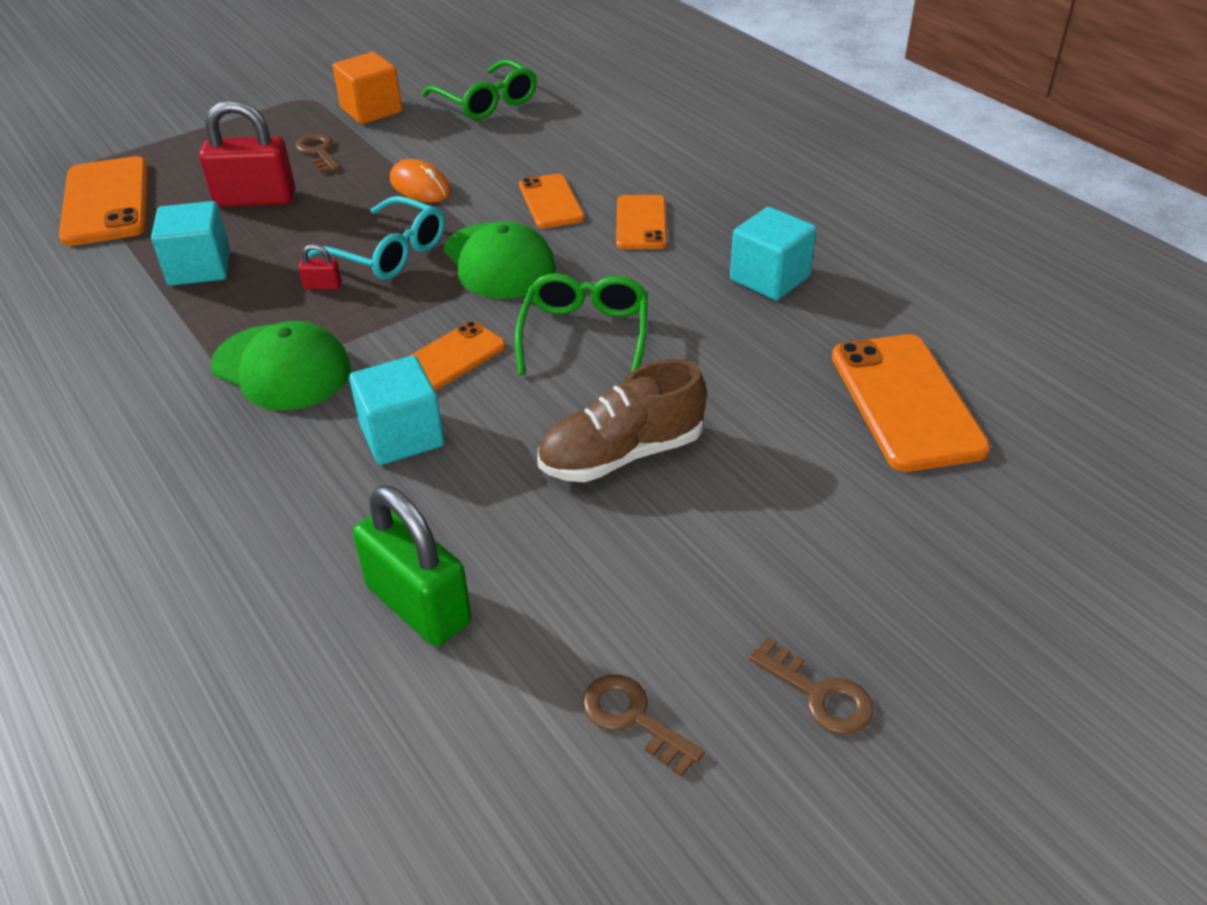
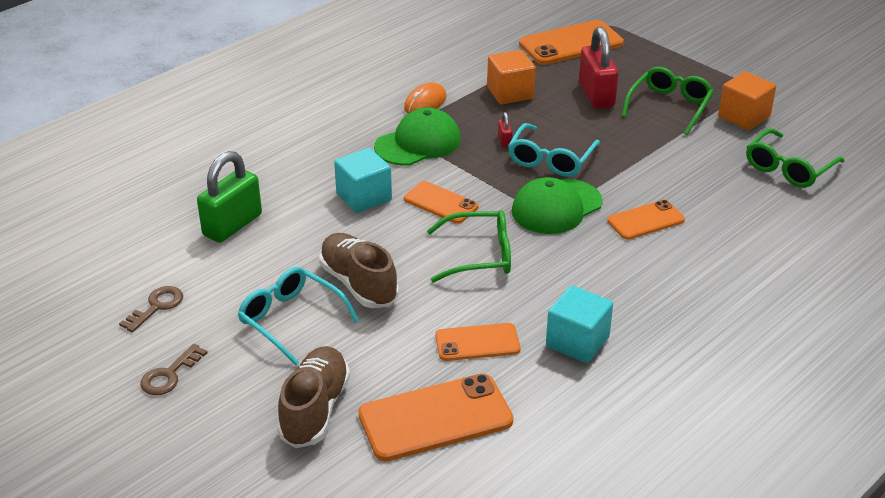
camera: 80 degrees right, 5 degrees down
turquoise cube [151,201,230,286] -> orange cube [487,50,536,104]
green cap [211,321,351,410] -> green cap turned 150 degrees counterclockwise [374,108,461,166]
brown key [296,134,340,174] -> green glasses [622,67,714,135]
orange mouse [390,159,451,202] -> orange mouse moved to [404,83,446,113]
orange phone [616,195,667,249] -> orange phone moved to [435,323,521,361]
none -> turquoise glasses [238,267,359,365]
none -> brown shoe [277,346,350,448]

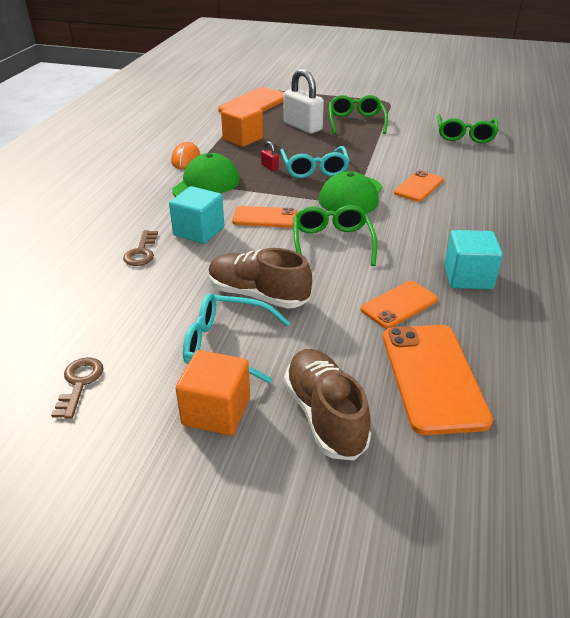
camera: 30 degrees left, 0 degrees up
brown key [140,344,207,395] -> brown key moved to [123,230,158,266]
green padlock [197,151,262,243] -> none
orange phone [358,374,513,461] -> orange phone turned 45 degrees counterclockwise [383,325,493,435]
green glasses [427,210,511,283] -> green glasses turned 60 degrees counterclockwise [293,205,377,266]
red padlock [579,27,618,109] -> white padlock [284,69,324,134]
orange cube [718,71,776,130] -> orange cube moved to [176,350,250,436]

